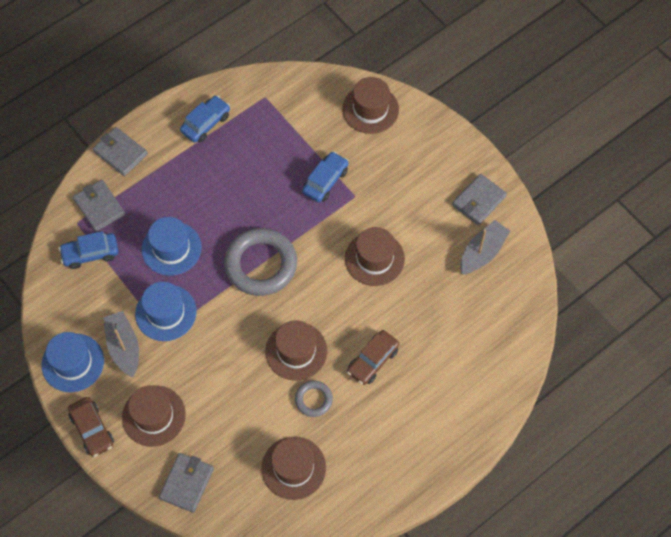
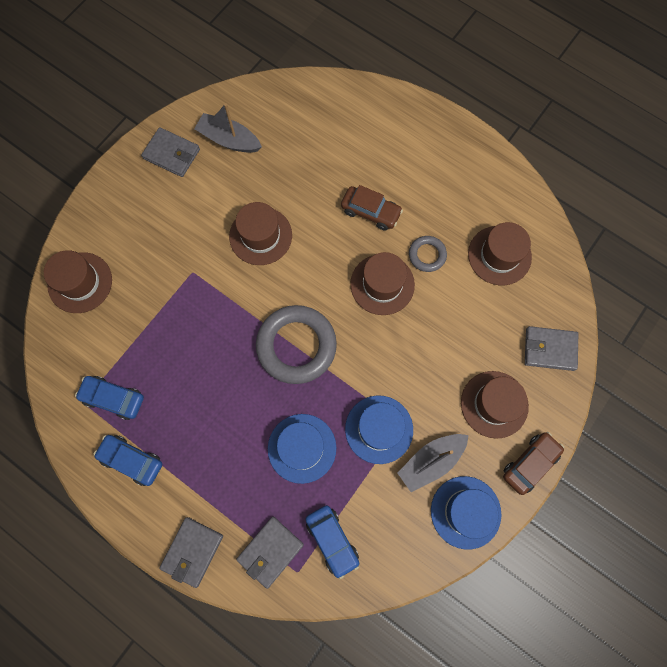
camera: 105 degrees left, 10 degrees up
blue car [302,151,348,202] -> blue car moved to [75,376,144,420]

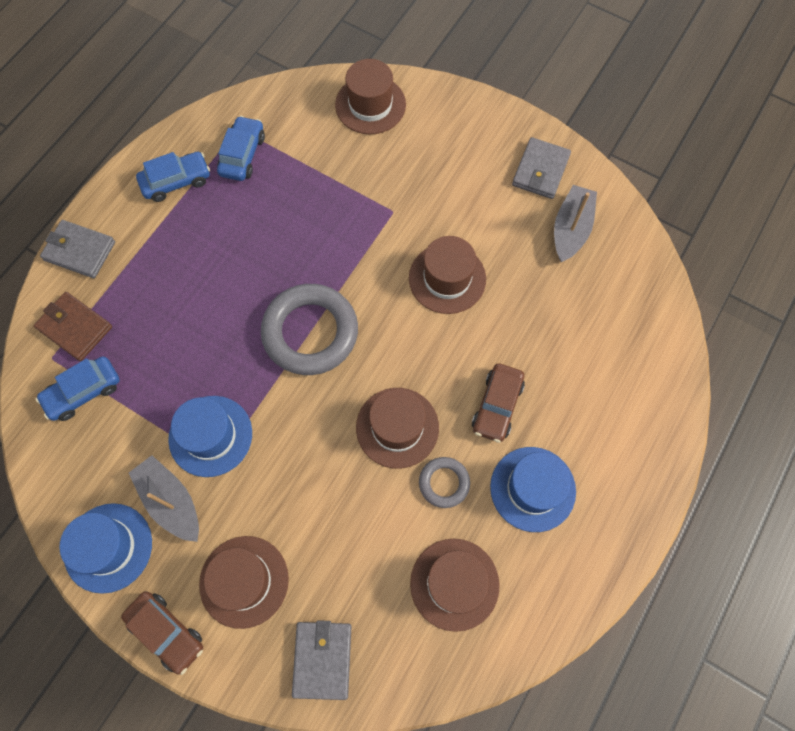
camera: 85 degrees right, 5 degrees down
blue car [94,435,162,486] -> blue car turned 45 degrees clockwise [136,152,210,202]
grey wallet [236,517,304,589] -> brown wallet [34,292,112,361]
blue hat [268,414,336,484] -> blue hat moved to [490,447,576,532]

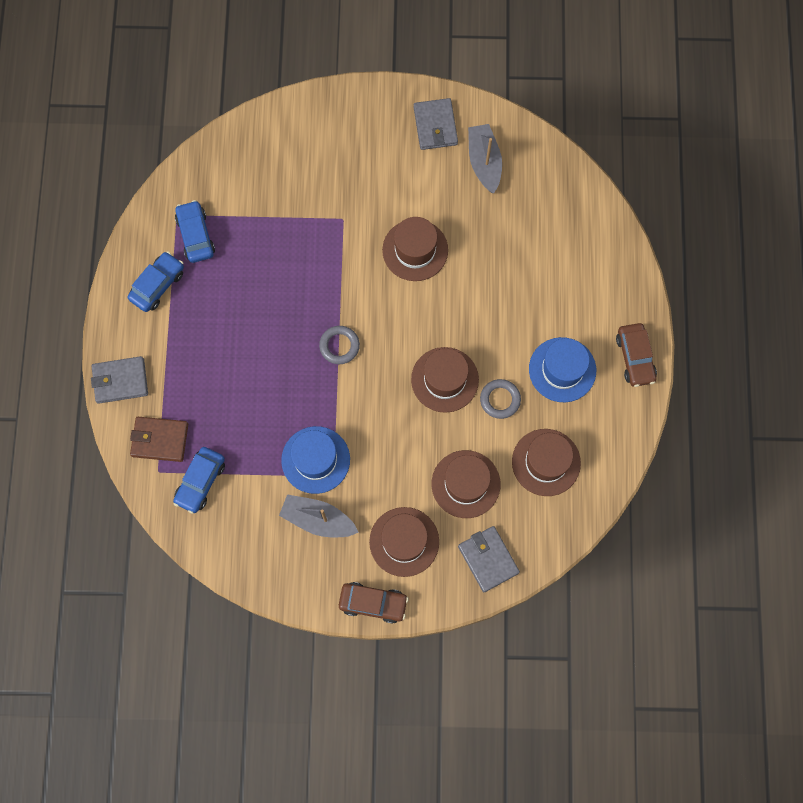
camera: 30 degrees left, 5 degrees up
blue hat [59,503,152,594] -> none
grey ring [261,284,358,375] -> grey ring [319,326,360,364], size x0.50
brown hat [335,59,406,134] -> brown hat moved to [432,450,501,518]
brown car [472,363,525,443] -> brown car moved to [616,323,657,387]

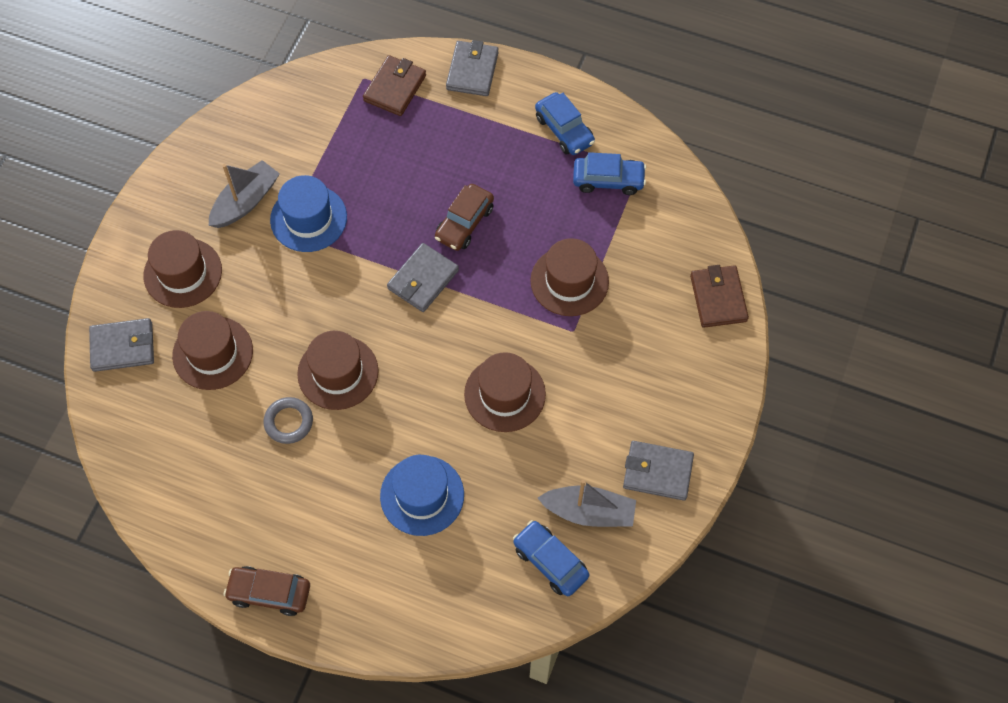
camera: 110 degrees right, 10 degrees down
blue car [173,447,225,514] -> blue car moved to [513,520,589,596]
grey ring [319,326,360,364] -> grey wallet [387,243,459,312]
brown car [339,582,408,624] -> brown car moved to [435,184,494,251]
brown hat [512,429,581,496] -> brown hat moved to [530,238,609,316]
blue hat [529,337,596,402] -> blue hat moved to [380,455,464,536]
none -> brown wallet [690,265,749,328]

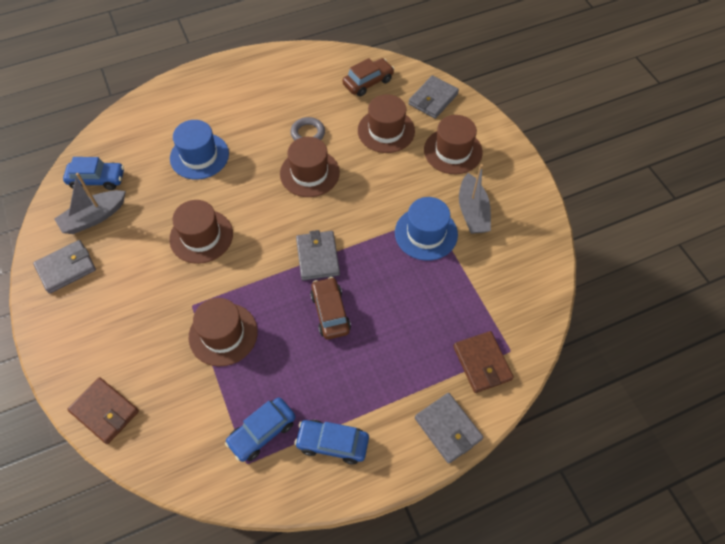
camera: 135 degrees right, 5 degrees down
brown car [224,566,310,616] -> brown car moved to [342,58,394,97]

